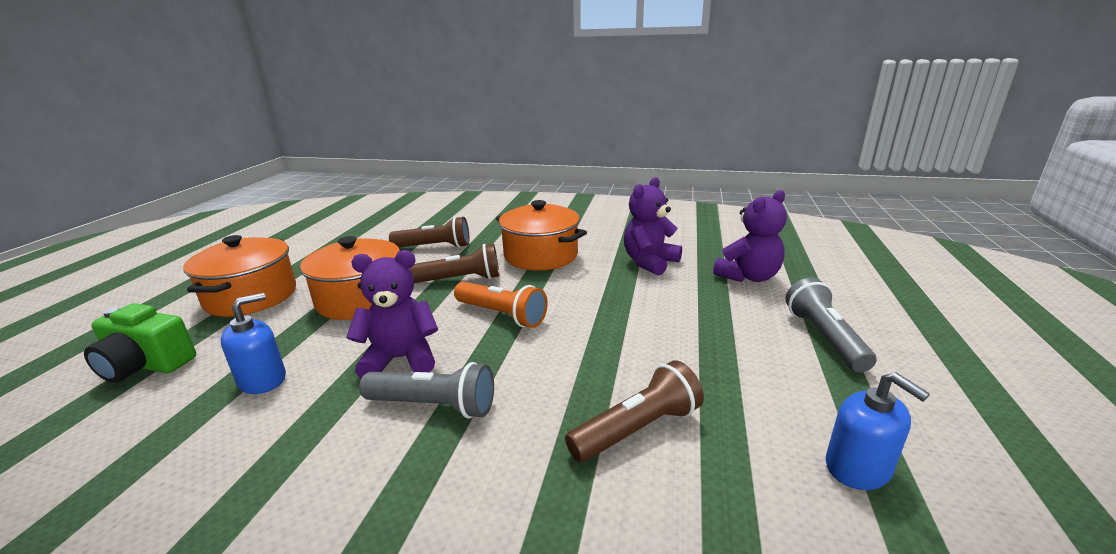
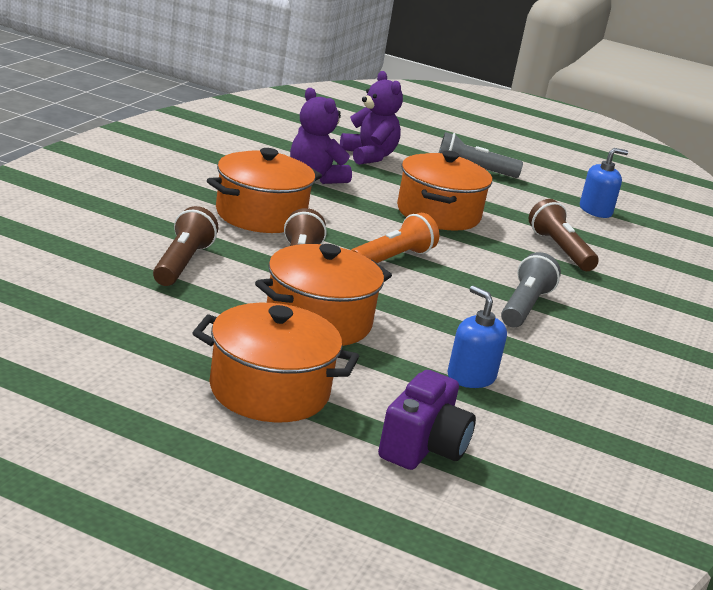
camera: 85 degrees left, 0 degrees up
green camera [84,303,196,383] -> purple camera [378,370,476,470]
purple teddy bear [346,250,438,378] -> none
none -> orange pot [397,150,492,231]

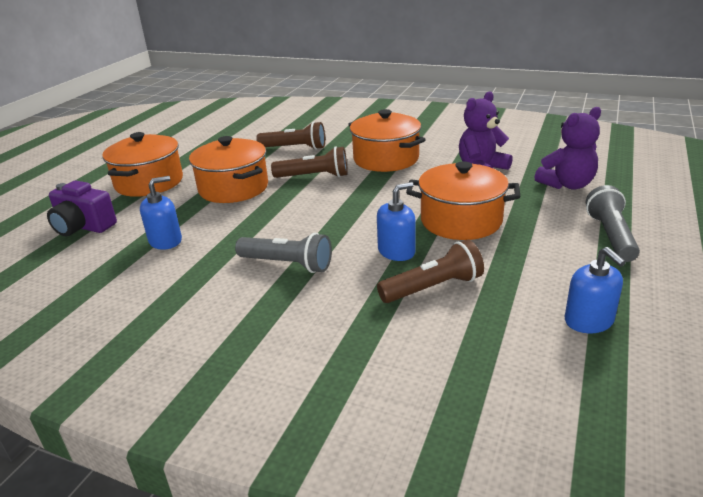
camera: 95 degrees right, 5 degrees up
orange flashlight [351,213,439,263] -> none
none -> blue soap dispenser [377,182,416,261]

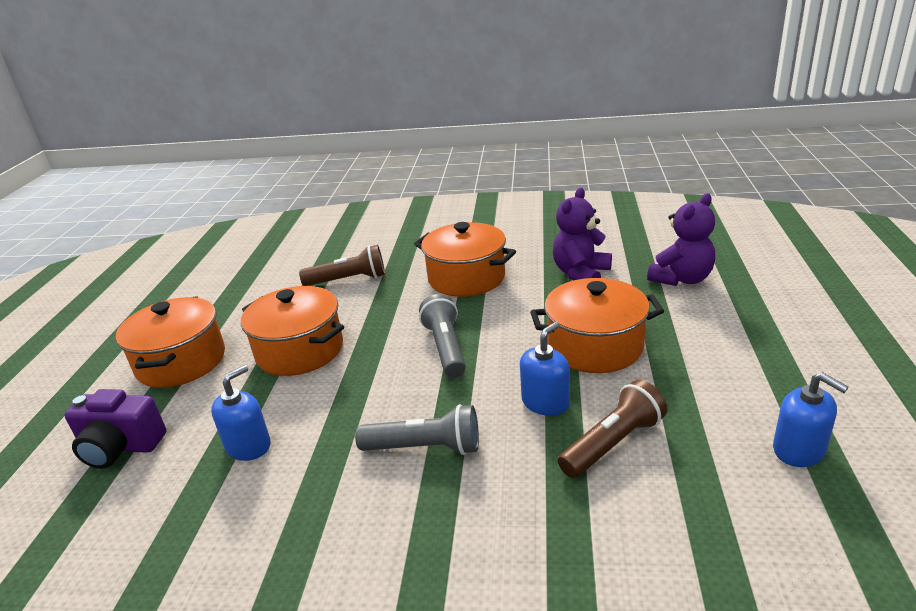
camera: 15 degrees left, 0 degrees up
brown flashlight [271,146,348,178] -> none
grey flashlight [586,185,640,262] -> grey flashlight moved to [419,294,466,378]

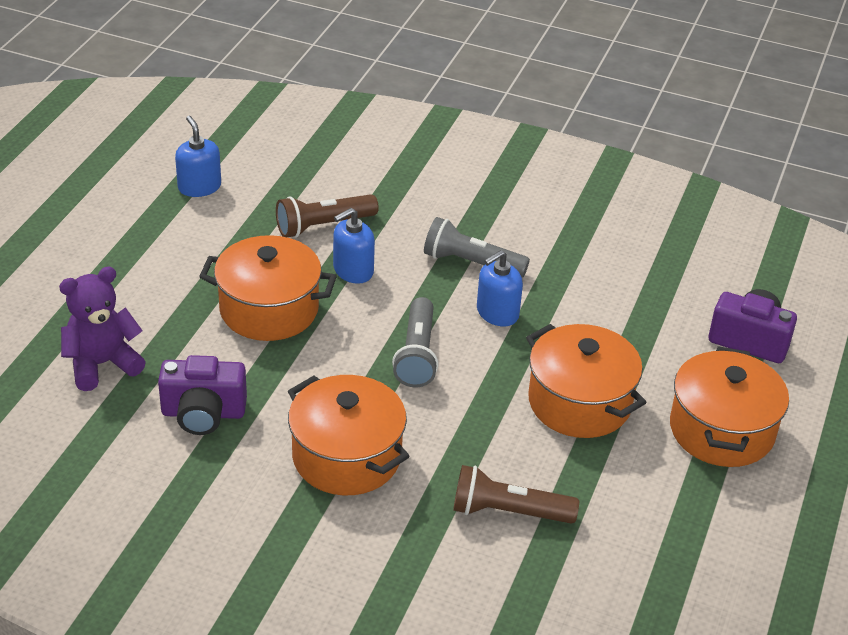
camera: 170 degrees left, 10 degrees up
blue soap dispenser [211,365,271,461] -> blue soap dispenser moved to [477,250,523,326]
purple teddy bear [553,187,612,280] -> purple camera [158,355,247,435]

